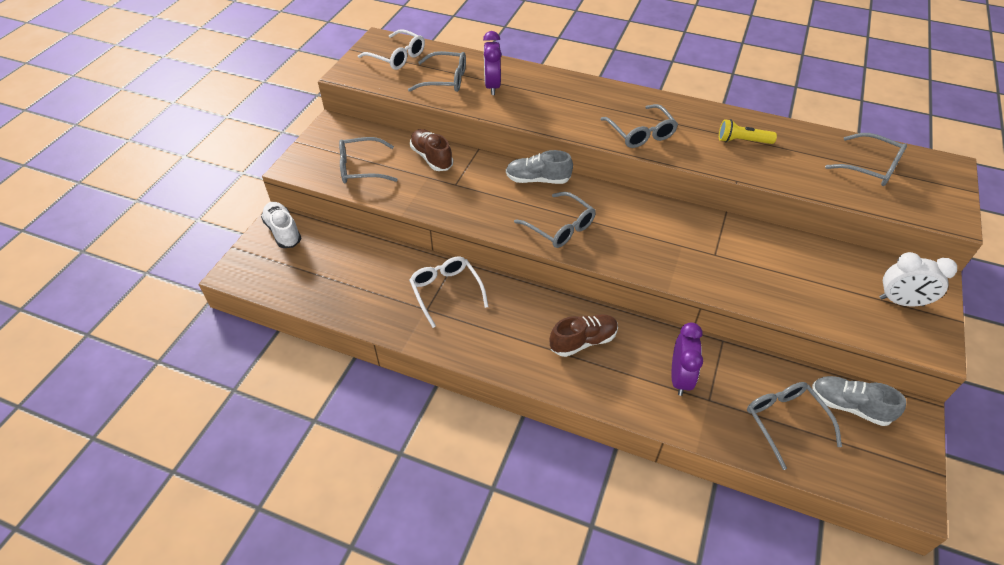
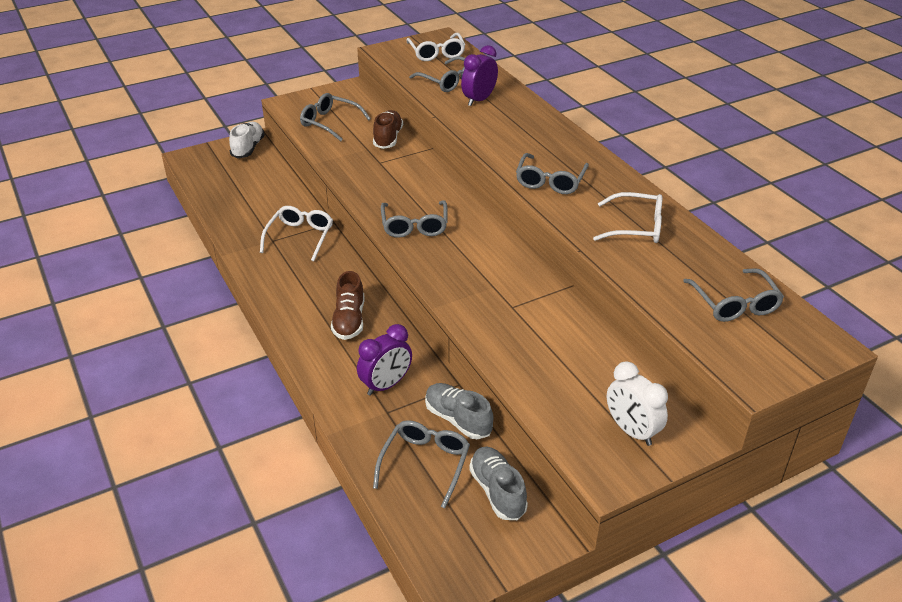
camera: 40 degrees right, 10 degrees down
grey shoe [506,150,573,184] -> grey shoe moved to [425,383,493,439]
brown shoe [550,314,618,357] -> brown shoe turned 75 degrees clockwise [331,271,364,340]
yellow flashlight [719,119,777,144] -> white glasses [593,192,662,243]

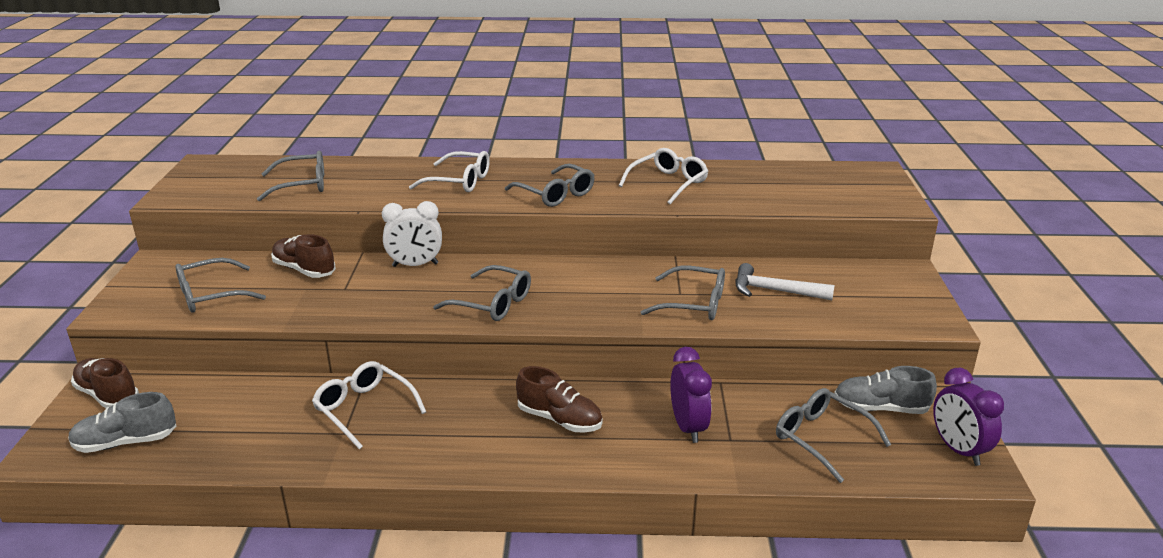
camera: 60 degrees left, 10 degrees down
white shoe [229,122,265,158] -> brown shoe [71,358,139,408]
white glasses [407,33,465,61] -> white glasses moved to [409,151,490,192]
grey shoe [425,383,493,439] -> grey shoe moved to [68,392,176,453]
purple clock [461,45,498,106] -> purple clock moved to [933,368,1004,466]
white clock [607,361,668,446] -> white clock moved to [382,201,442,267]
grey glasses [683,268,784,322] -> grey glasses moved to [641,266,725,320]
none -> white hammer [735,263,835,300]

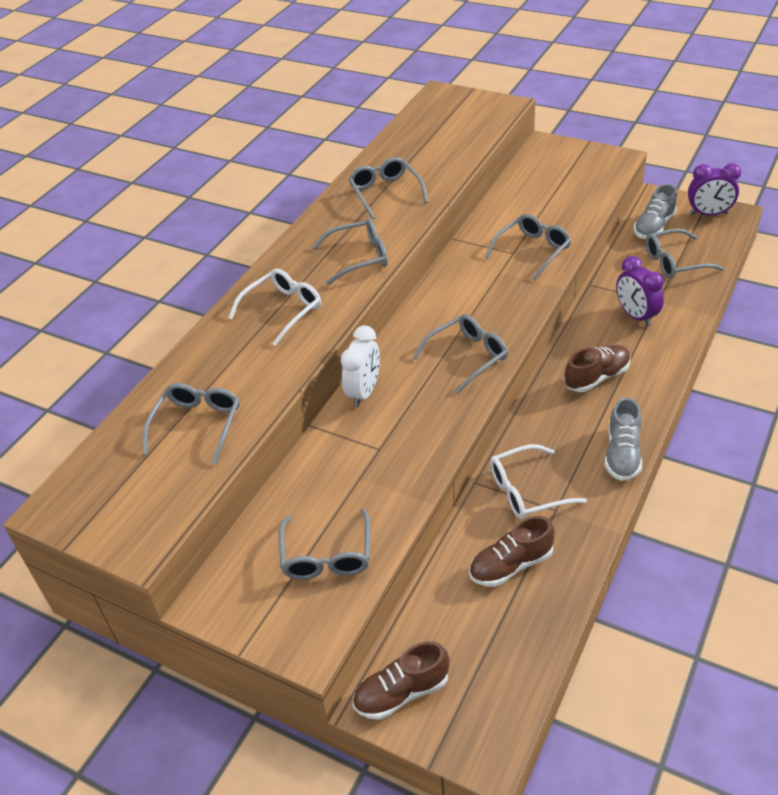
camera: 60 degrees left, 15 degrees up
grey shoe [68,392,176,453] -> grey shoe moved to [605,397,642,481]
brown shoe [271,234,336,278] -> brown shoe moved to [469,516,555,587]
white glasses [619,148,708,204] -> grey glasses [348,157,428,219]
purple clock [670,347,712,443] -> purple clock turned 135 degrees counterclockwise [616,256,664,327]
white hammer [735,263,835,300] -> none

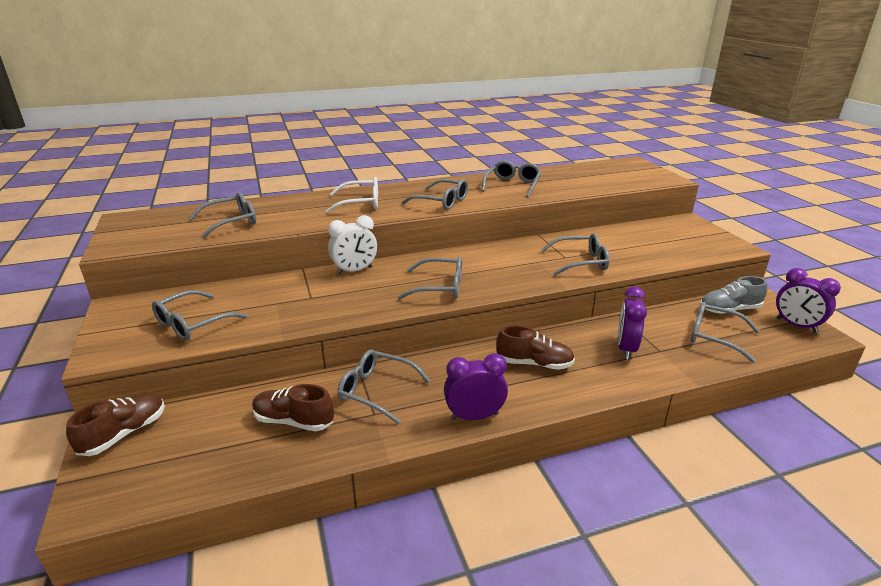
camera: 40 degrees right, 15 degrees down
brown shoe [353,641,450,720] -> brown shoe turned 105 degrees clockwise [66,393,165,456]
white glasses [490,444,587,519] -> grey glasses [337,349,430,424]
grey shoe [605,397,642,481] -> purple clock [444,353,508,420]

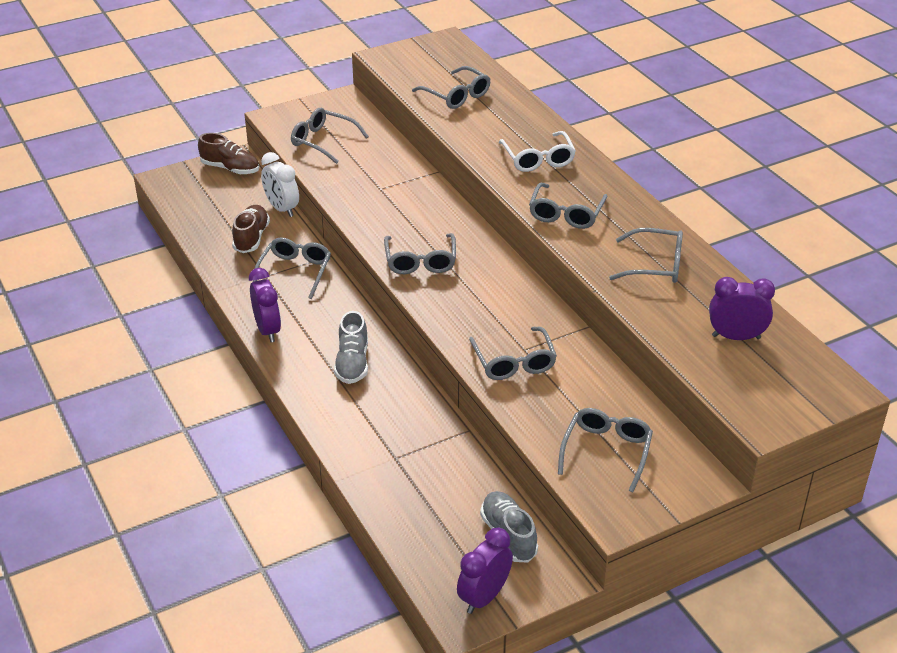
camera: 80 degrees right, 10 degrees up
white clock [328,215,377,275] -> white clock moved to [261,152,299,217]
brown shoe [496,325,575,370] -> grey shoe [334,311,368,384]
purple clock [618,287,647,360] -> purple clock moved to [709,277,775,340]
grey glasses [691,302,760,363] -> grey glasses moved to [558,408,653,492]

